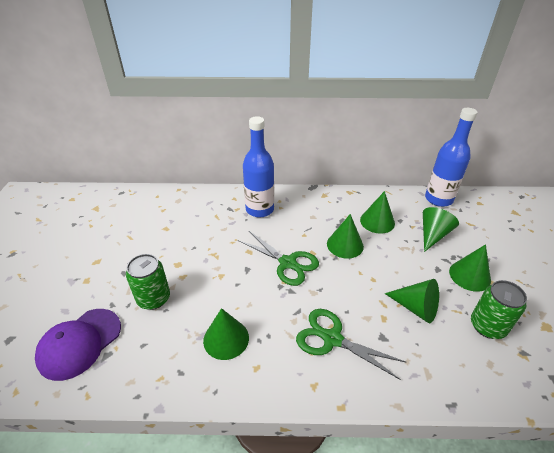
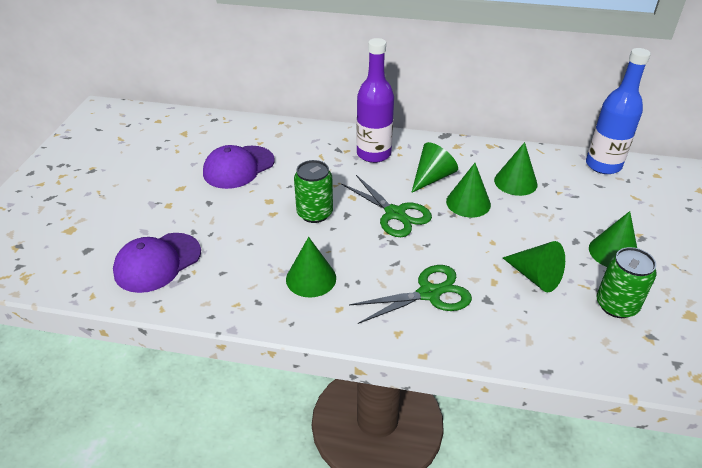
camera: 10 degrees right, 0 degrees up
green can [126,254,170,310] -> green can moved to [294,160,333,223]
blue bottle [243,116,274,218] -> purple bottle [357,38,394,163]
green scissors [296,309,407,380] -> green scissors turned 120 degrees clockwise [349,265,472,324]
green cone [423,207,459,252] -> green cone moved to [411,142,458,193]
none -> purple cap [203,145,274,189]

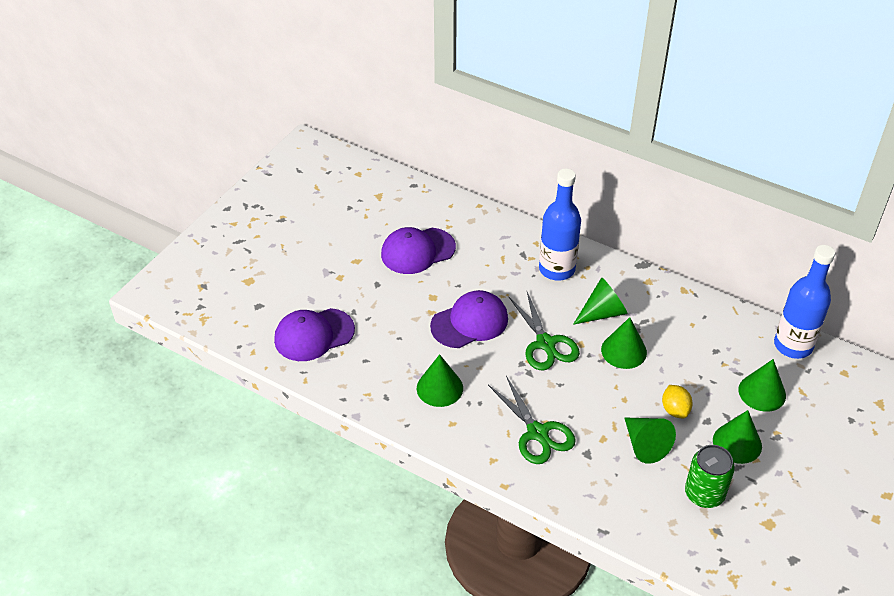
camera: 20 degrees right, 5 degrees up
green can [294,160,333,223] -> purple cap [430,290,508,348]
green scissors [349,265,472,324] -> green scissors turned 60 degrees clockwise [488,376,576,464]
purple bottle [357,38,394,163] -> blue bottle [539,169,581,281]
green cone [494,142,538,196] -> green cone moved to [738,359,786,412]
none -> yellow lemon [662,385,693,418]

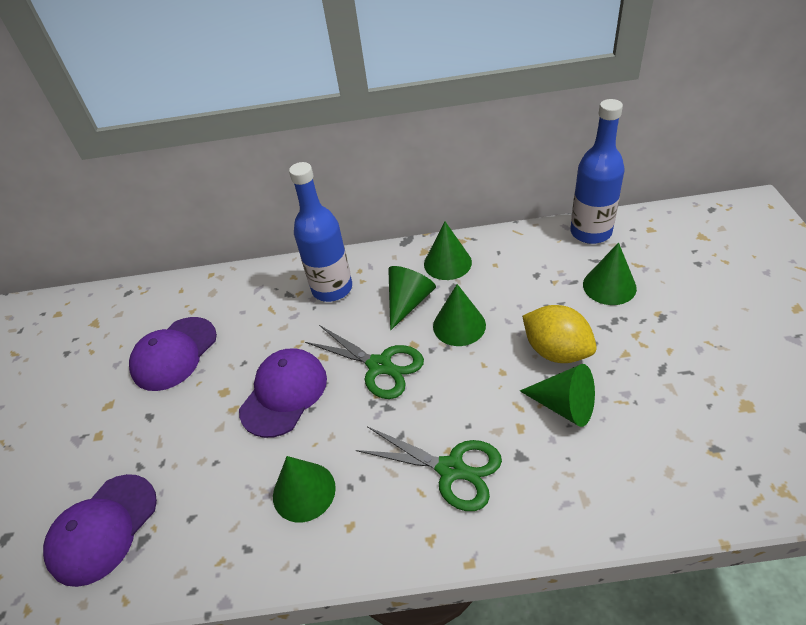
camera: 30 degrees left, 0 degrees up
yellow lemon [662,385,693,418] -> yellow lemon [522,305,597,363], size x1.62
green can [685,445,735,508] -> none
green cone [713,410,762,464] -> green cone moved to [424,222,472,280]

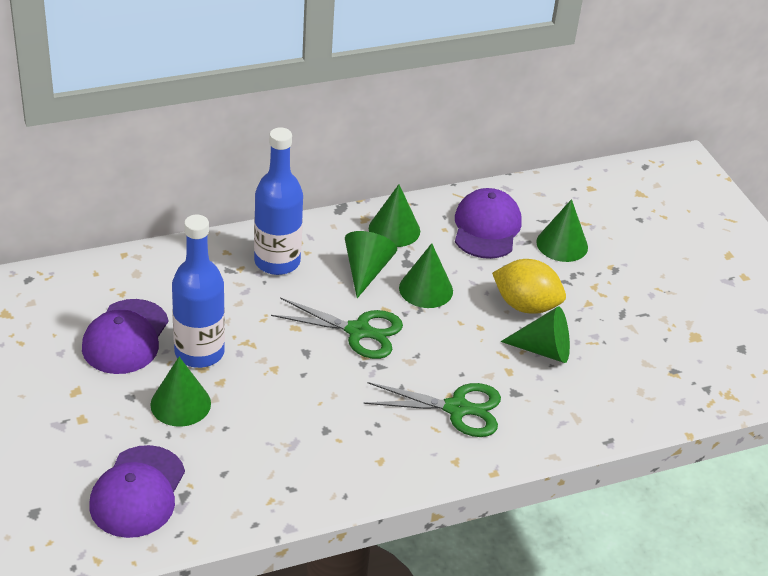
camera: 25 degrees left, 5 degrees down
purple cap [239,348,327,438] -> purple cap moved to [455,188,522,259]
green cone [273,456,336,522] -> green cone moved to [151,357,211,427]
blue bottle [570,99,625,244] -> blue bottle moved to [172,215,225,368]

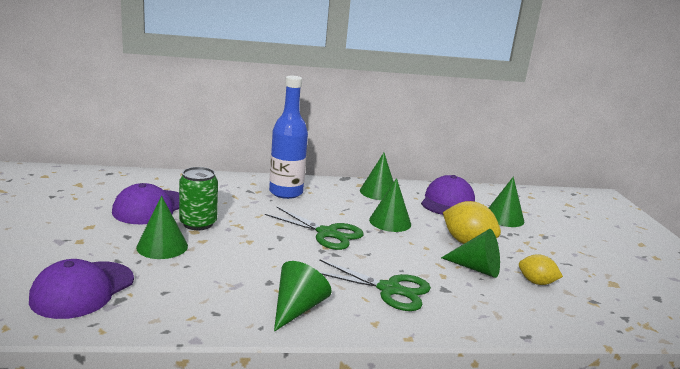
camera: 15 degrees right, 20 degrees down
blue bottle [172,215,225,368] -> green can [179,167,218,230]
green cone [345,231,397,298] -> green cone moved to [274,261,332,332]
none -> yellow lemon [519,254,563,285]

